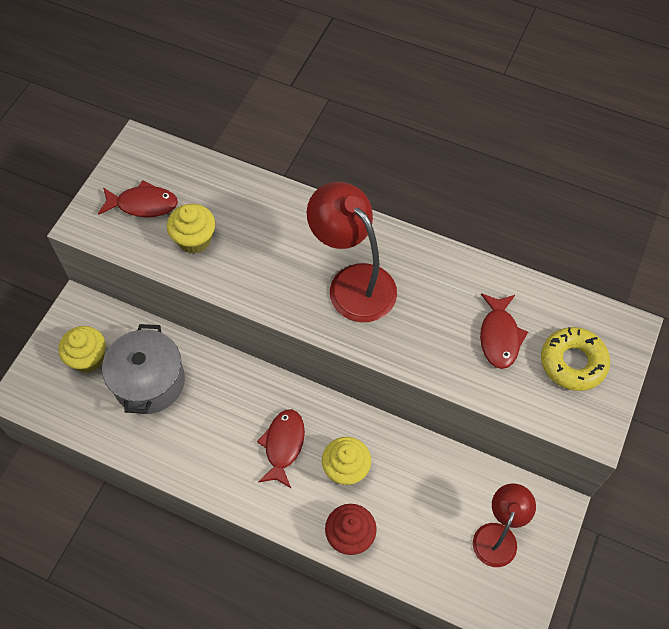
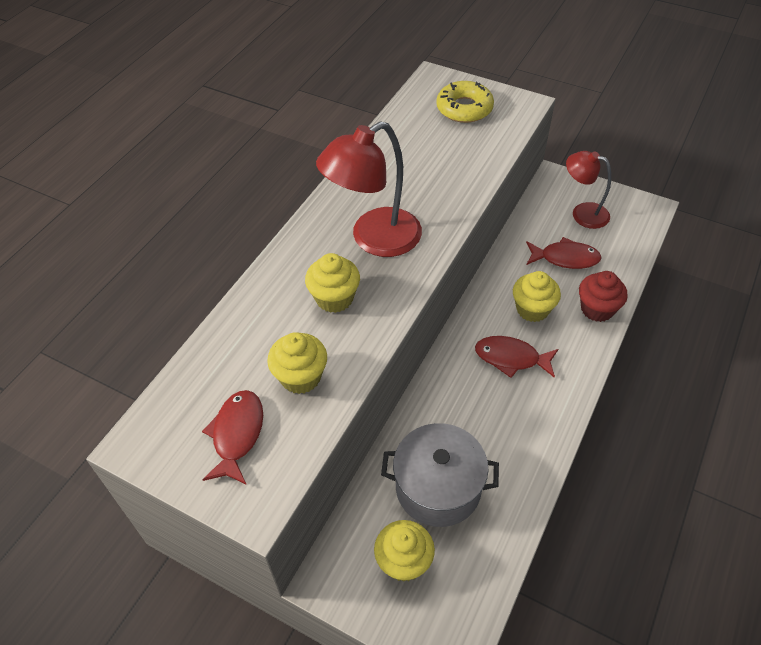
camera: 85 degrees left, 10 degrees down
red fish [480,293,528,369] -> red fish moved to [526,237,602,269]
none -> yellow cupcake [305,253,360,313]

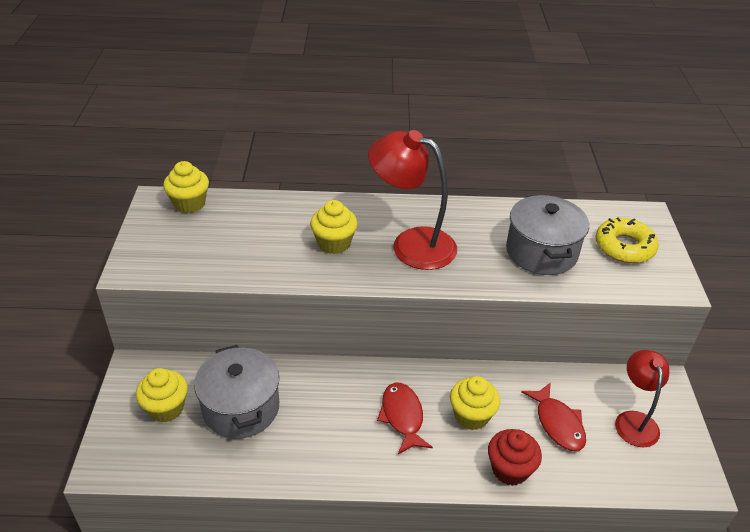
camera: 60 degrees right, 10 degrees down
red fish [202,390,263,484] -> none
yellow cupcake [267,332,327,394] -> yellow cupcake moved to [163,161,209,213]
none -> grey pot [506,195,589,275]

